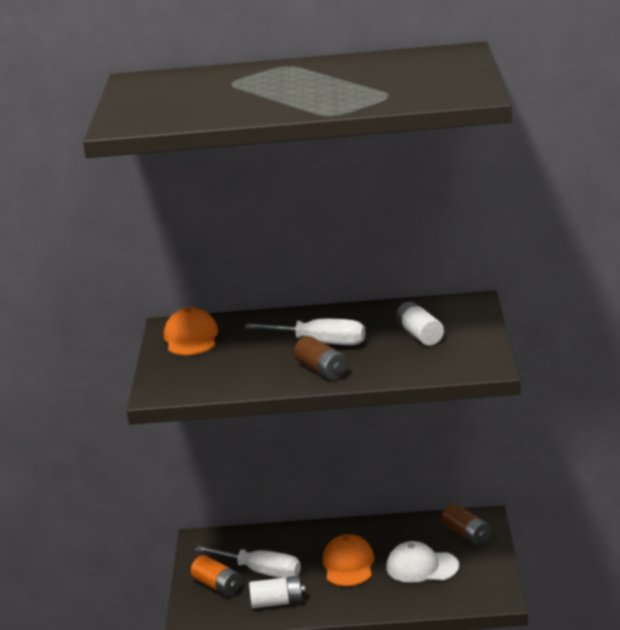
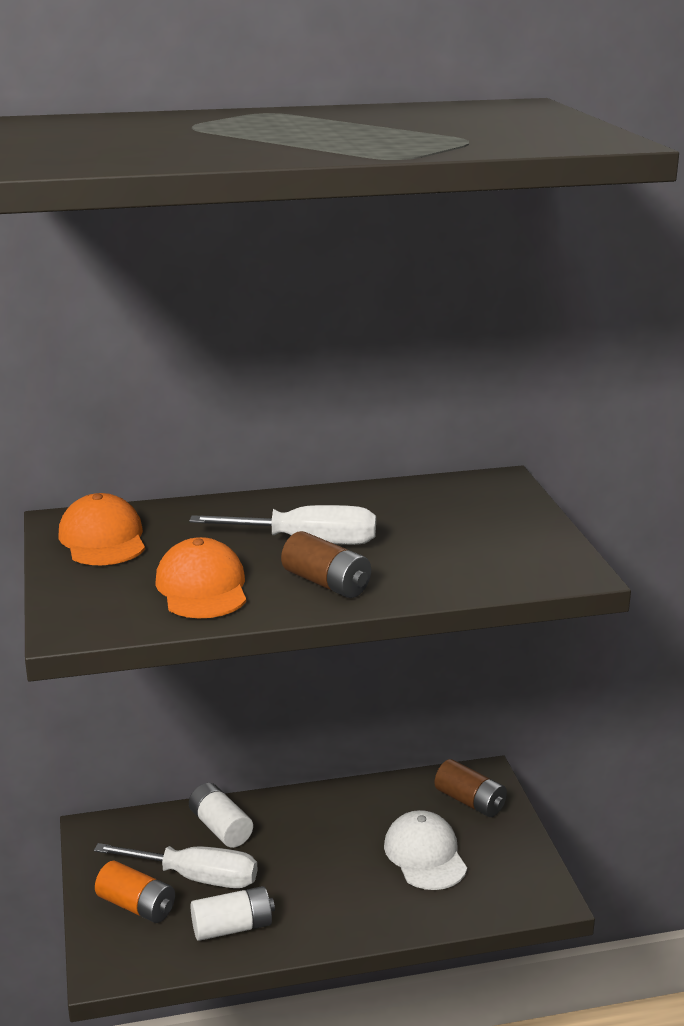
camera: 15 degrees left, 0 degrees up
orange cap [322,534,374,586] -> orange cap moved to [155,537,246,618]
white cap [386,541,459,583] -> white cap turned 75 degrees clockwise [384,810,467,890]
white battery [396,301,444,346] -> white battery moved to [189,783,253,848]

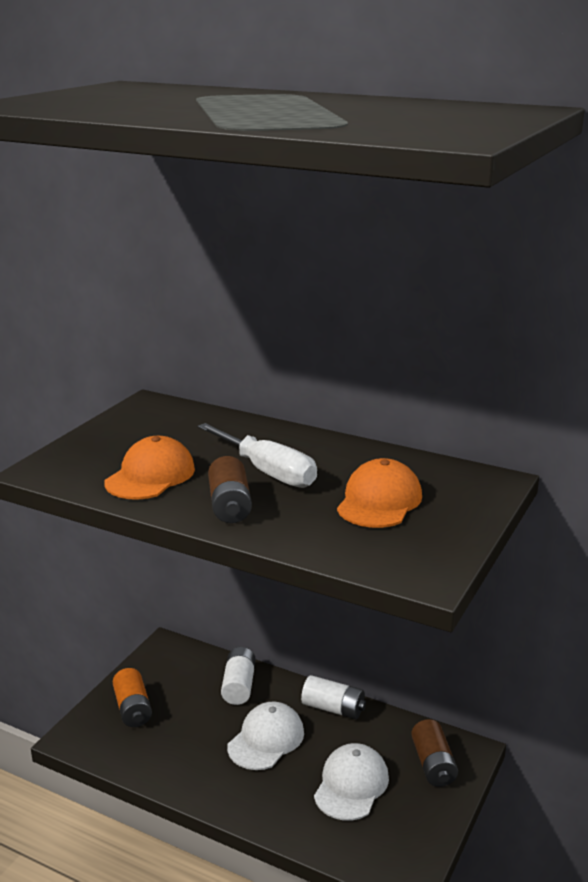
camera: 40 degrees right, 0 degrees up
orange cap [59,493,145,565] -> orange cap moved to [337,458,422,528]
white screwdriver [94,843,257,888] -> none
white battery [191,886,275,941] -> white battery moved to [301,675,366,719]
none -> white cap [227,702,304,770]

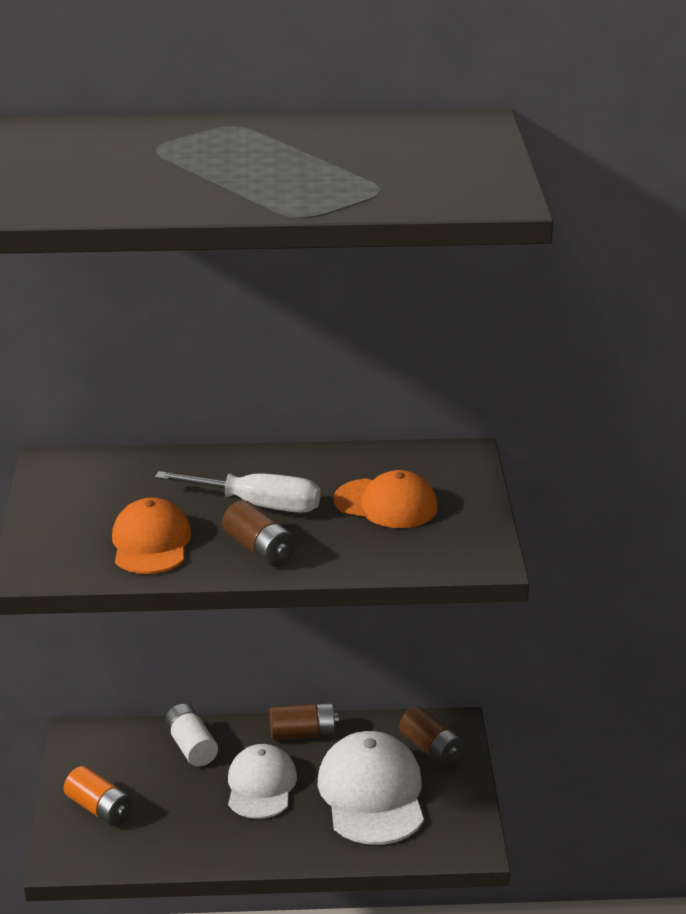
camera: 30 degrees left, 5 degrees up
white battery [301,675,366,719] -> brown battery [269,703,339,740]
white cap [314,743,389,821] -> white cap [318,731,424,845], size x1.51
orange cap [337,458,422,528] -> orange cap turned 120 degrees clockwise [334,470,438,528]

